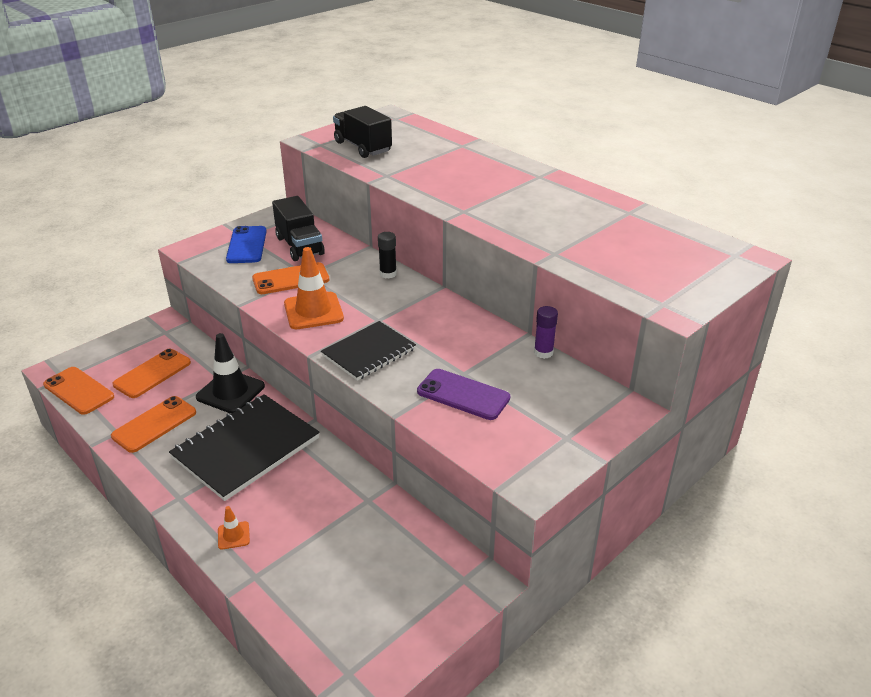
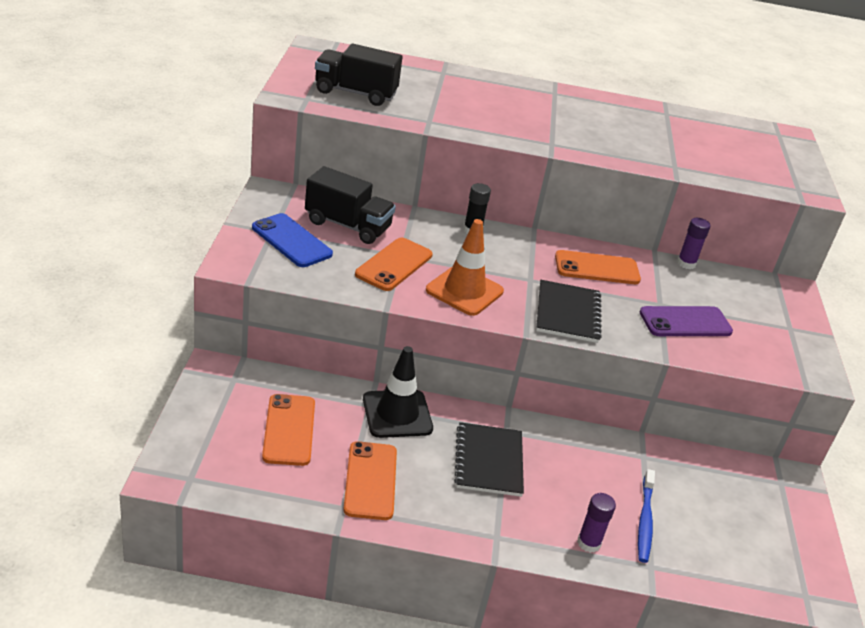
camera: 45 degrees left, 0 degrees up
orange phone [43,367,114,415] -> orange phone moved to [555,250,641,284]
black notebook [169,394,320,501] -> black notebook [454,422,524,497], size x0.64
orange traffic cone [218,506,250,550] -> purple glue stick [577,493,616,553]
none -> blue toothbrush [638,469,655,563]

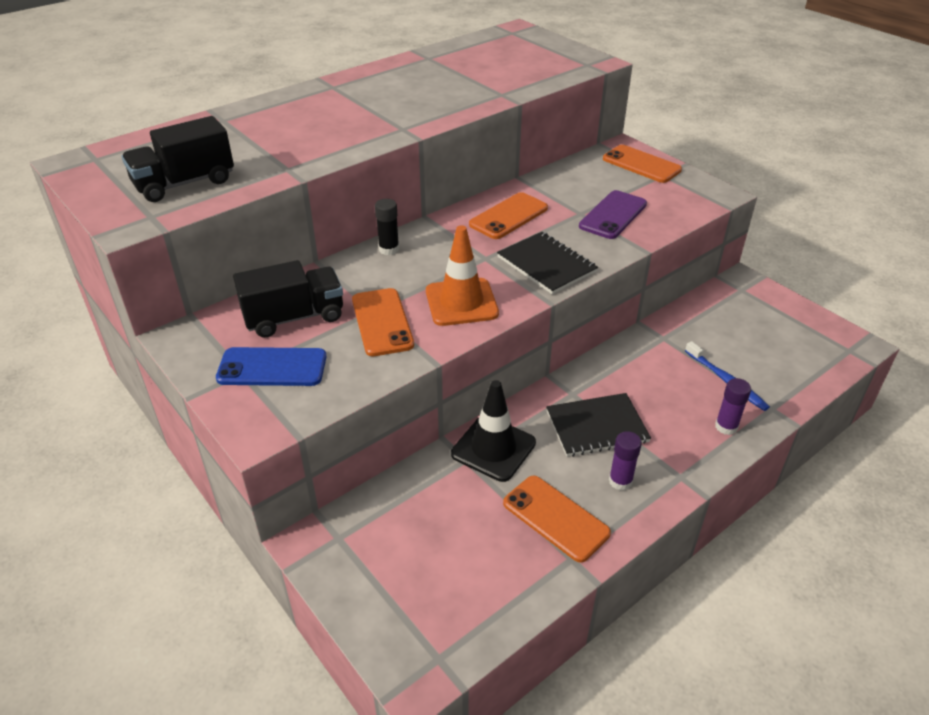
camera: 40 degrees left, 5 degrees up
orange phone [262,394,315,466] -> orange phone moved to [603,145,682,183]
black notebook [454,422,524,497] -> black notebook turned 60 degrees counterclockwise [546,393,651,457]
purple glue stick [677,218,710,269] -> purple glue stick moved to [609,431,642,491]

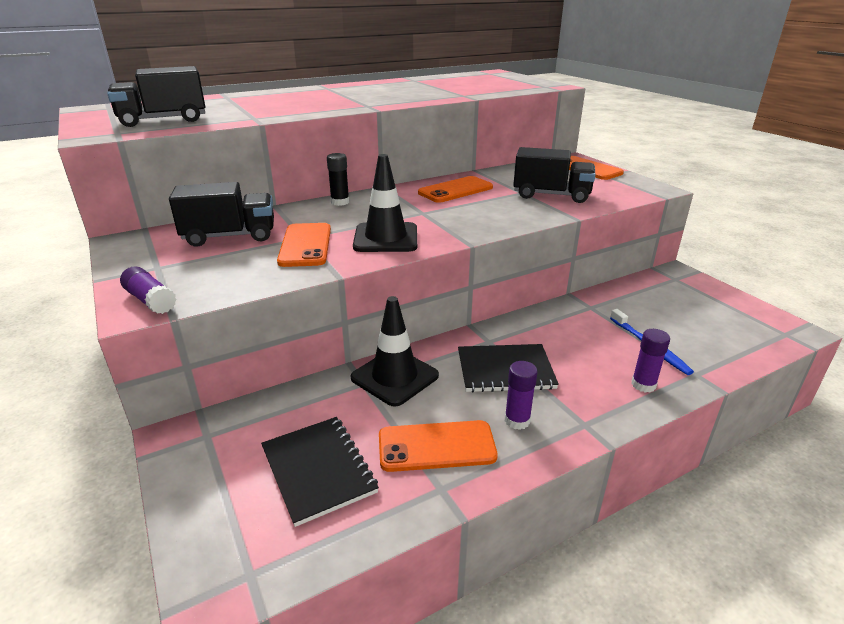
camera: 10 degrees right, 10 degrees down
blue phone [216,347,326,386] -> none
orange traffic cone [426,225,499,326] -> black traffic cone [353,154,417,252]
black notebook [497,232,598,294] -> black notebook moved to [261,417,379,527]
orange phone [503,476,611,562] -> orange phone turned 60 degrees counterclockwise [379,420,498,472]
purple phone [579,190,647,239] -> black truck [513,147,595,203]
none -> purple glue stick [120,266,177,314]

